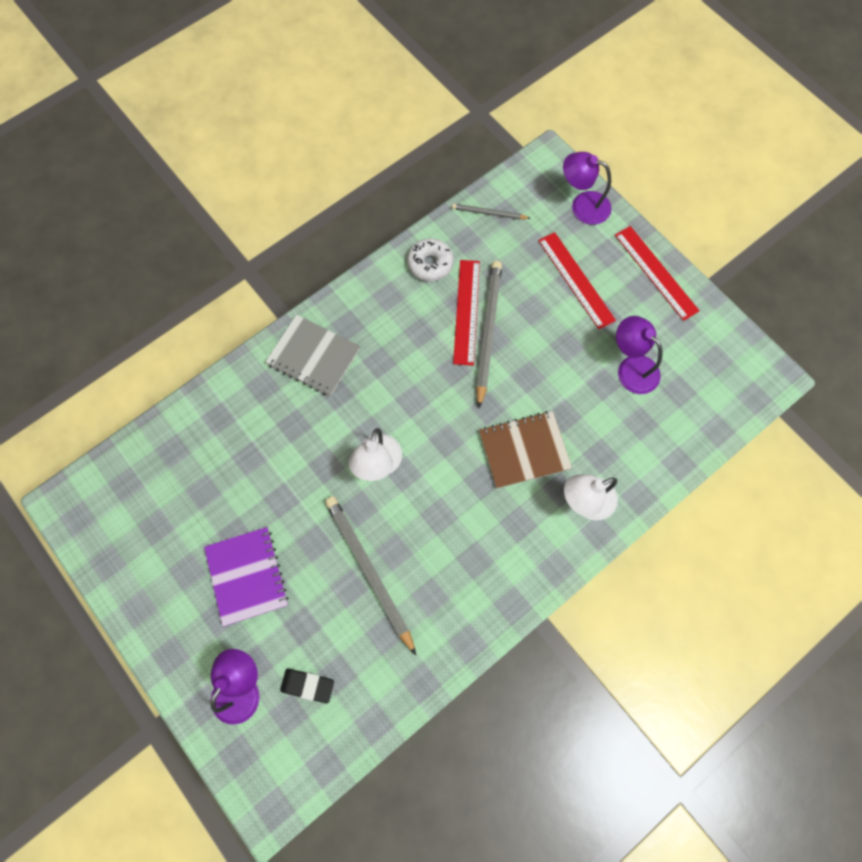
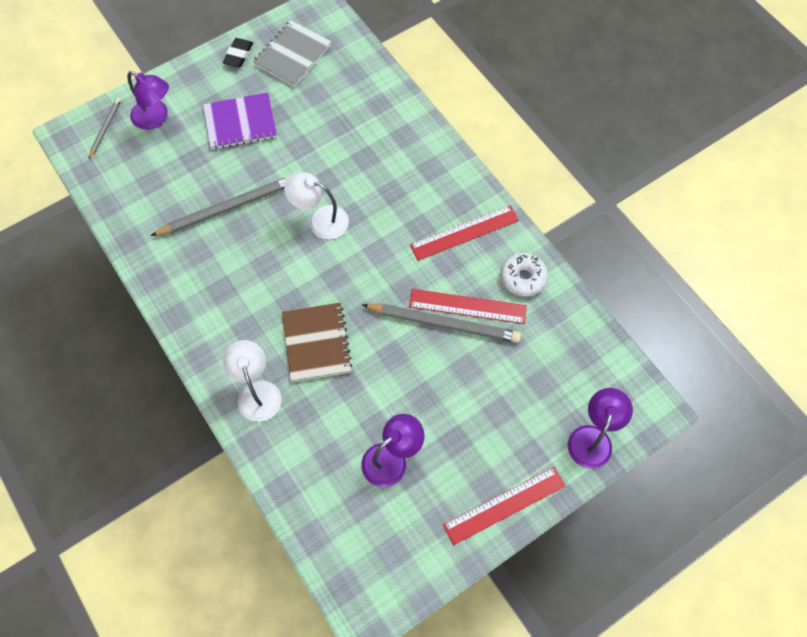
camera: 95 degrees right, 5 degrees down
grey notebook [265,314,360,396] -> grey notebook moved to [253,20,331,87]
black eraser [280,668,334,703] -> black eraser moved to [223,38,253,67]
grey pencil [452,204,531,220] -> grey pencil moved to [89,97,121,159]
red ruler [538,232,616,329] -> red ruler moved to [410,206,519,261]

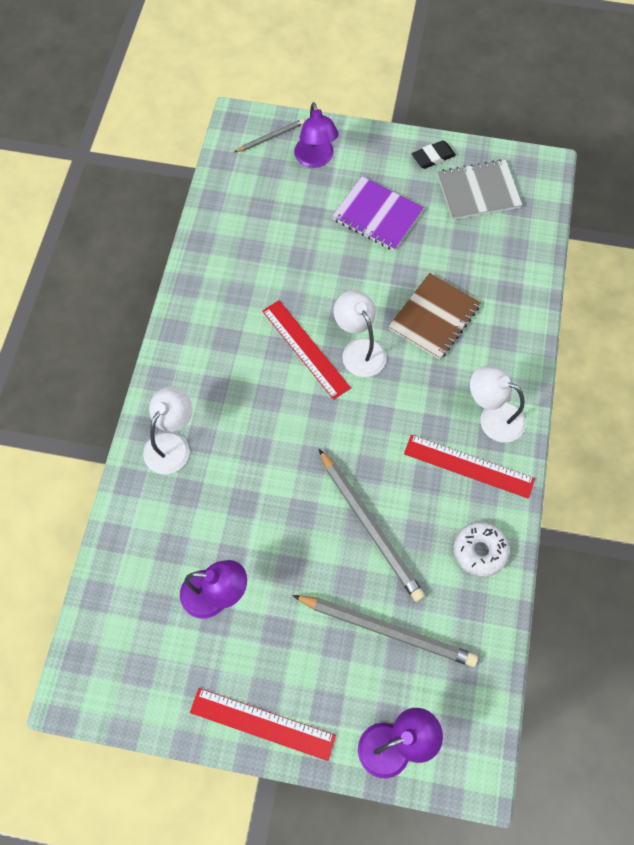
camera: 45 degrees right, 0 degrees up
grey pencil [150,176,290,236] -> grey pencil moved to [292,595,478,667]
brown notebook [282,303,353,382] -> brown notebook moved to [388,273,481,360]
red ruler [409,289,527,324] -> red ruler moved to [262,300,351,400]
none -> white lamp [470,366,526,443]

